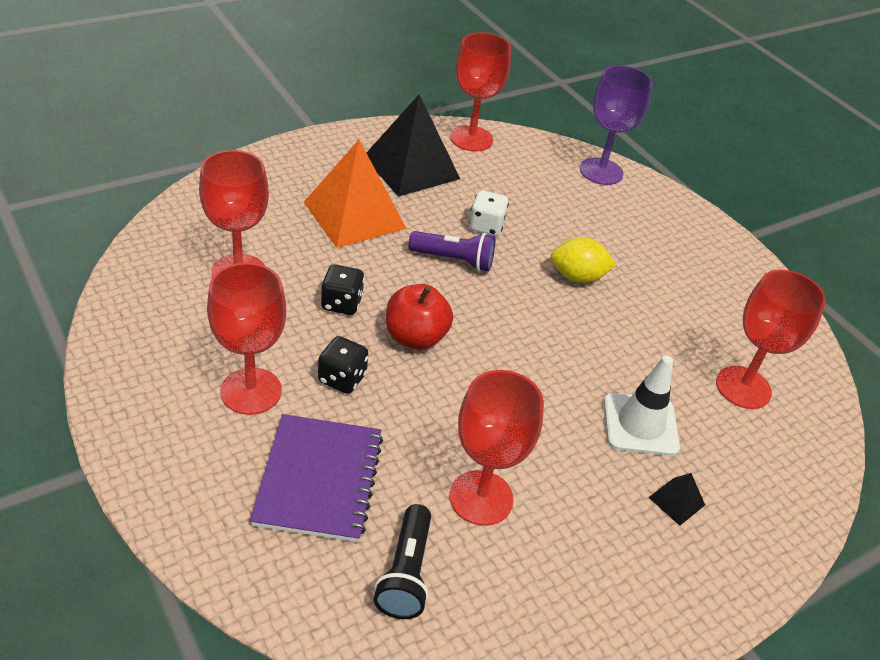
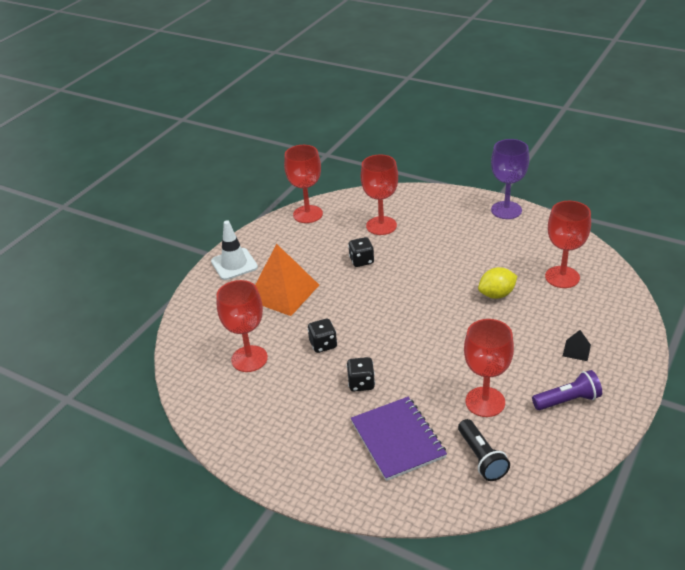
camera: 20 degrees left, 5 degrees down
red goblet [207,263,286,415] -> red goblet moved to [361,155,398,235]
black pyramid [367,94,460,197] -> none
red apple [386,284,453,350] -> none
purple flashlight [408,231,495,271] -> purple flashlight moved to [532,370,602,410]
white dice [469,190,509,236] -> black dice [348,237,374,267]
yellow lemon [551,237,616,283] -> yellow lemon moved to [478,267,517,299]
purple goblet [580,65,653,185] -> purple goblet moved to [491,139,529,219]
white traffic cone [604,356,680,456] -> white traffic cone moved to [211,220,258,280]

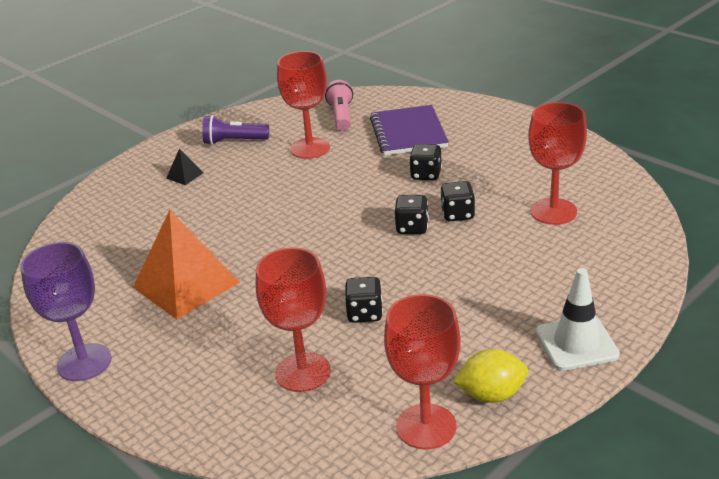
camera: 165 degrees left, 5 degrees down
orange pyramid [255,244,319,316] -> orange pyramid moved to [133,210,240,319]
black flashlight [458,419,510,481] -> pink flashlight [325,80,353,131]
yellow lemon [478,267,517,299] -> yellow lemon moved to [453,349,528,403]
red goblet [545,201,591,288] -> none
none -> black dice [395,195,429,234]

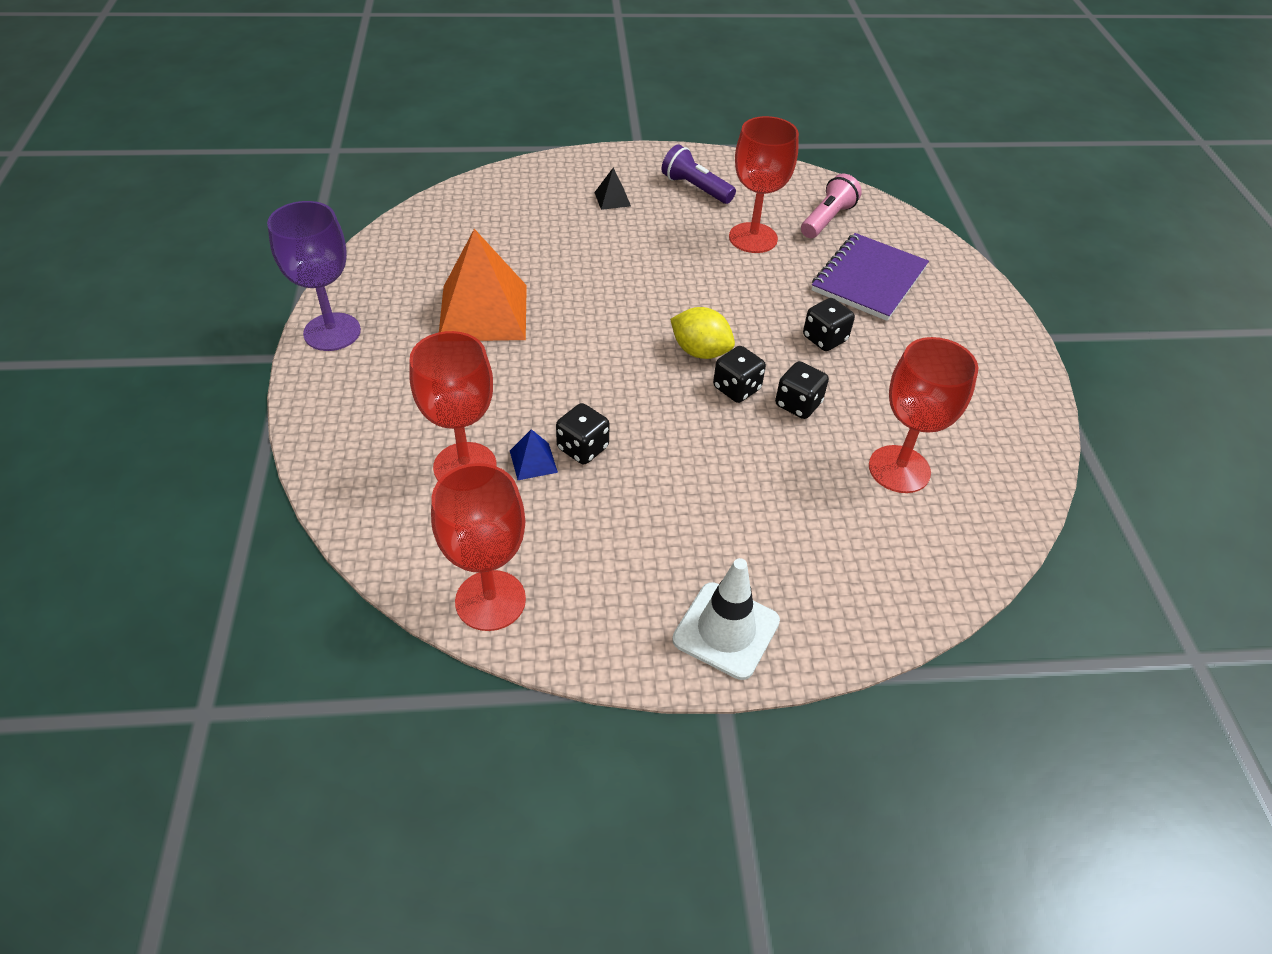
camera: 35 degrees right, 15 degrees up
yellow lemon [453,349,528,403] -> yellow lemon moved to [670,307,735,359]
none -> blue pyramid [510,429,558,480]

